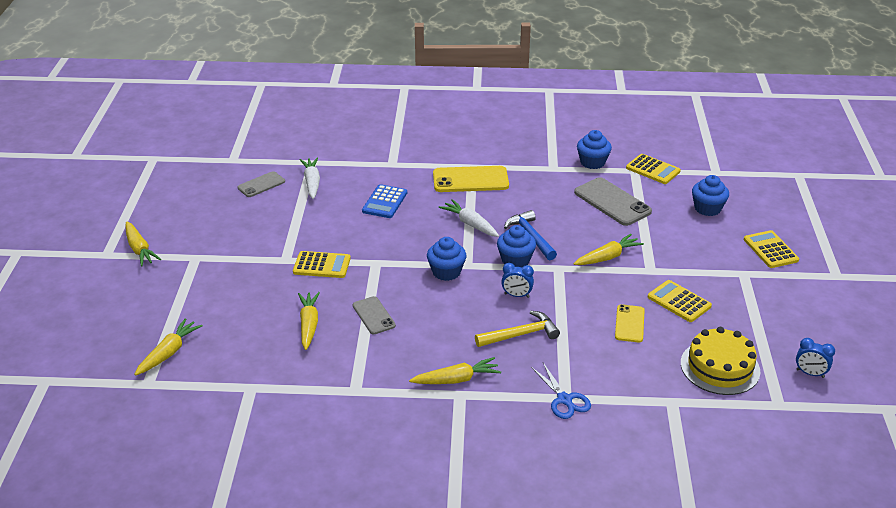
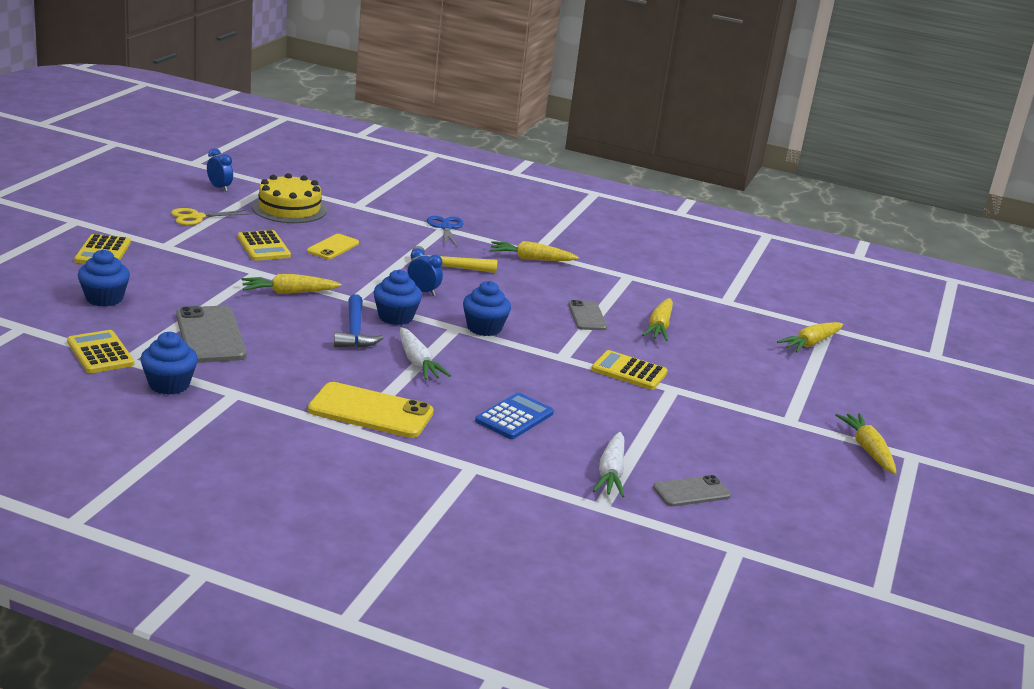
camera: 165 degrees left, 10 degrees down
none -> yellow scissors [171,208,250,225]

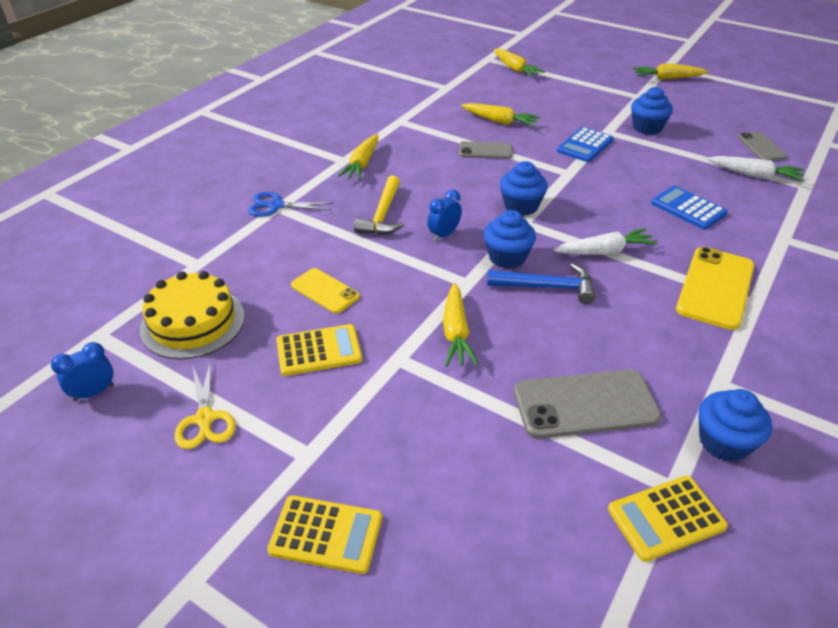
camera: 75 degrees left, 15 degrees up
blue cupcake [78,249,130,307] -> blue cupcake moved to [631,87,673,135]
yellow calculator [591,350,668,390] -> blue calculator [557,127,613,162]

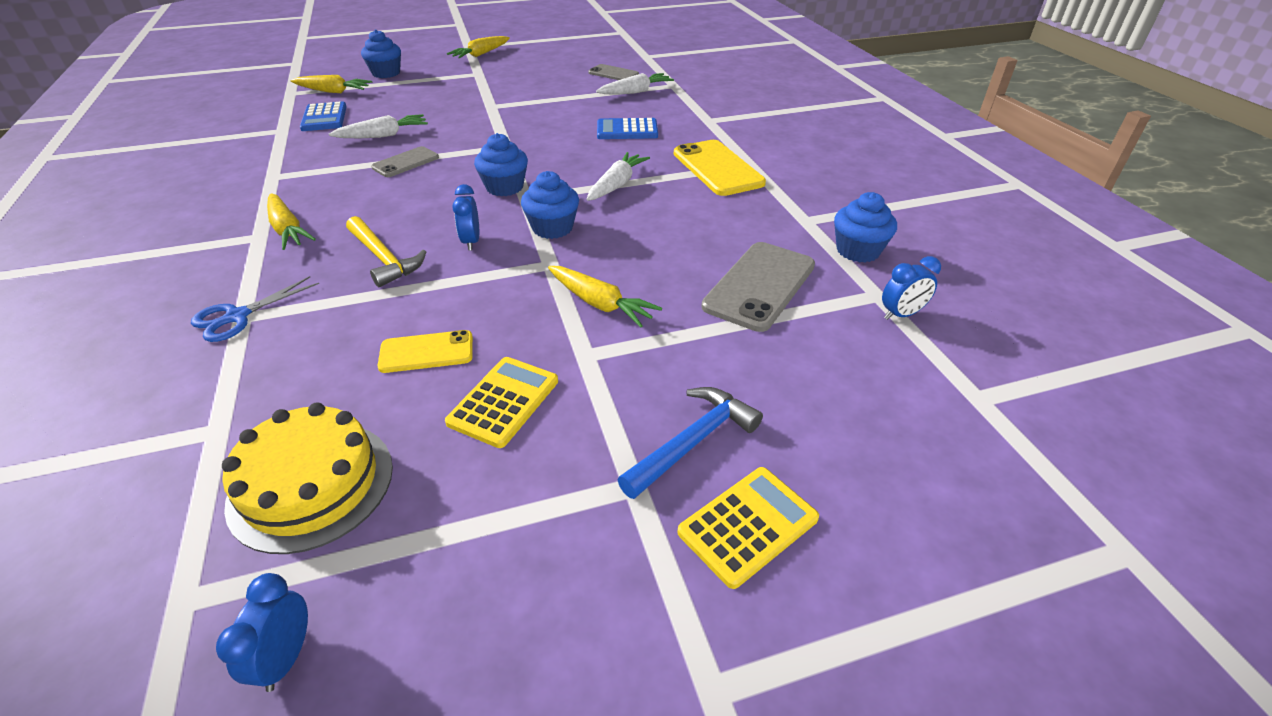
camera: 50 degrees left, 0 degrees up
yellow scissors [174,360,236,449] -> none
yellow carrot [461,103,540,127] -> white carrot [329,114,428,138]
blue hammer [487,263,595,304] -> blue hammer moved to [618,387,763,499]
blue calculator [557,127,613,162] -> blue calculator moved to [300,101,347,131]
yellow calculator [608,476,728,562] -> blue clock [882,256,941,320]
blue cupcake [631,87,673,135] -> blue cupcake moved to [361,29,401,78]

